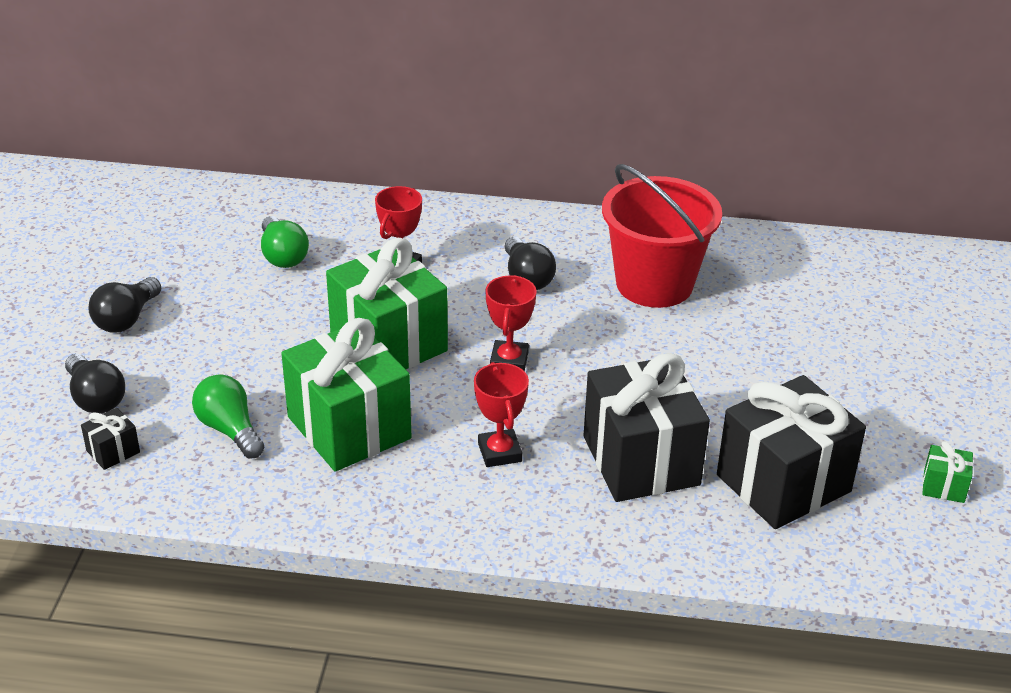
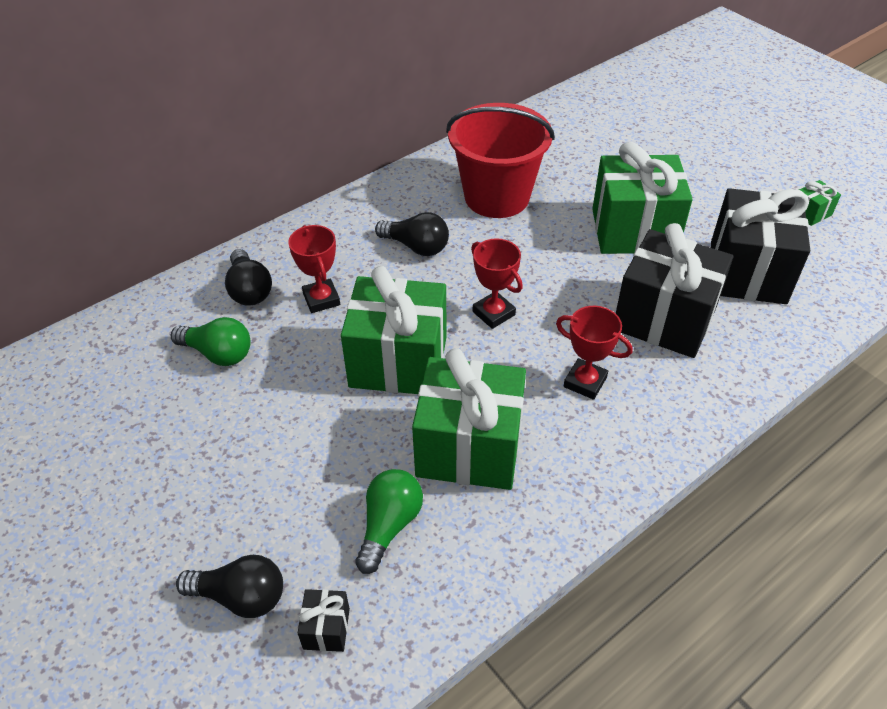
camera: 45 degrees left, 10 degrees up
black light bulb [88,277,161,333] -> black light bulb moved to [225,249,272,306]
green light bulb [192,374,264,459] -> green light bulb turned 105 degrees clockwise [355,469,423,574]
none -> green gift [592,142,693,254]

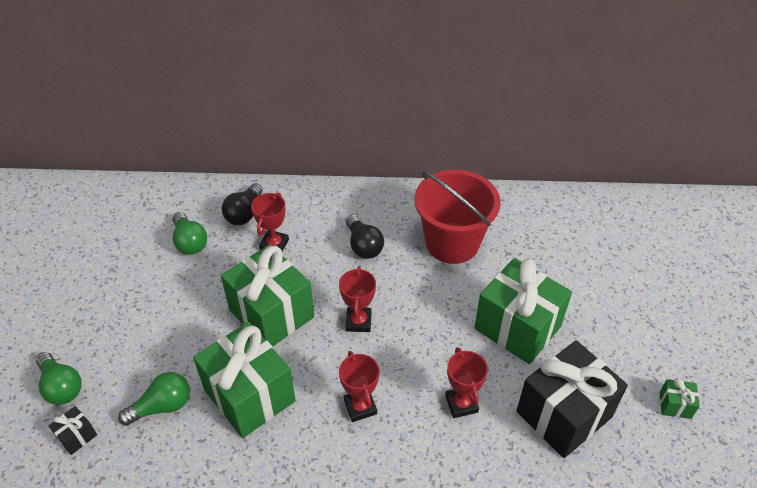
camera: 40 degrees right, 0 degrees up
black light bulb [176,555,283,618] -> green light bulb [36,352,82,405]
black gift [616,223,733,358] -> red trophy [445,347,488,418]

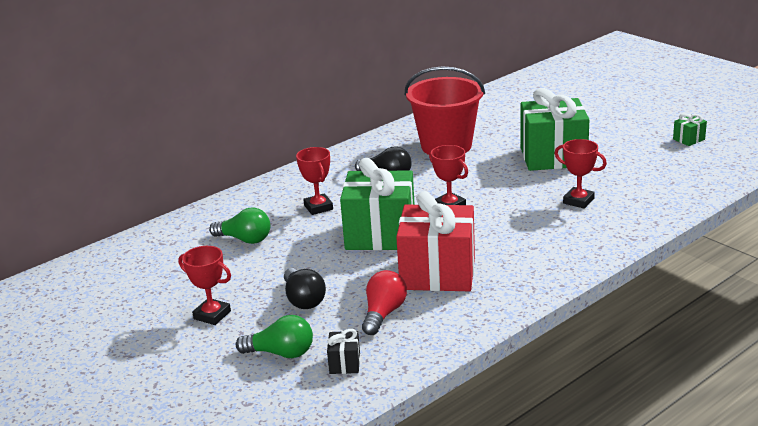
camera: 40 degrees left, 20 degrees down
green light bulb [118,372,190,426] -> red light bulb [362,270,407,335]
green gift [193,322,296,438] -> red gift [396,191,475,291]
black light bulb [222,183,263,225] -> black light bulb moved to [284,268,326,309]
red trophy [339,351,379,422] -> red trophy moved to [178,246,231,325]
black gift [516,340,628,458] -> none

